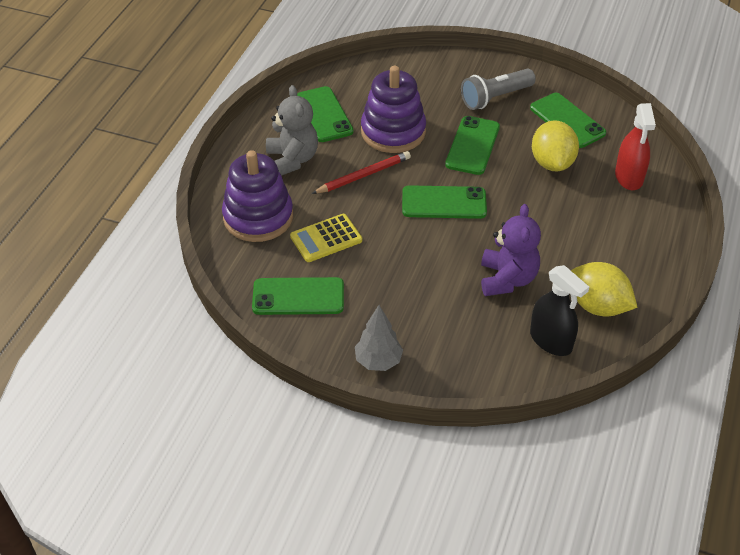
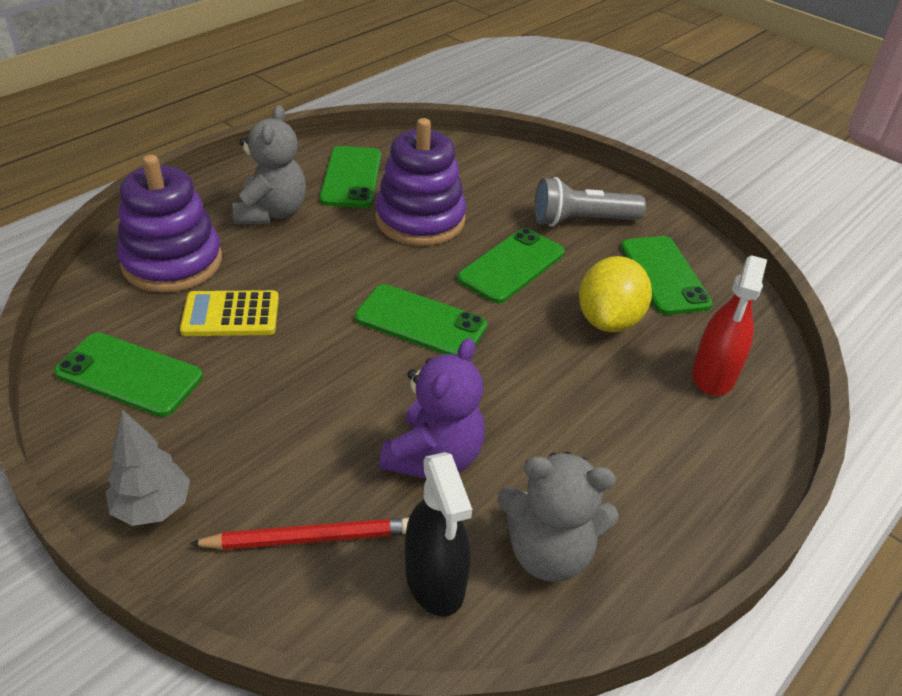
camera: 20 degrees right, 5 degrees down
red pencil [312,151,411,194] -> red pencil moved to [189,518,409,550]
yellow lemon [571,262,638,316] -> grey teddy bear [497,452,619,582]

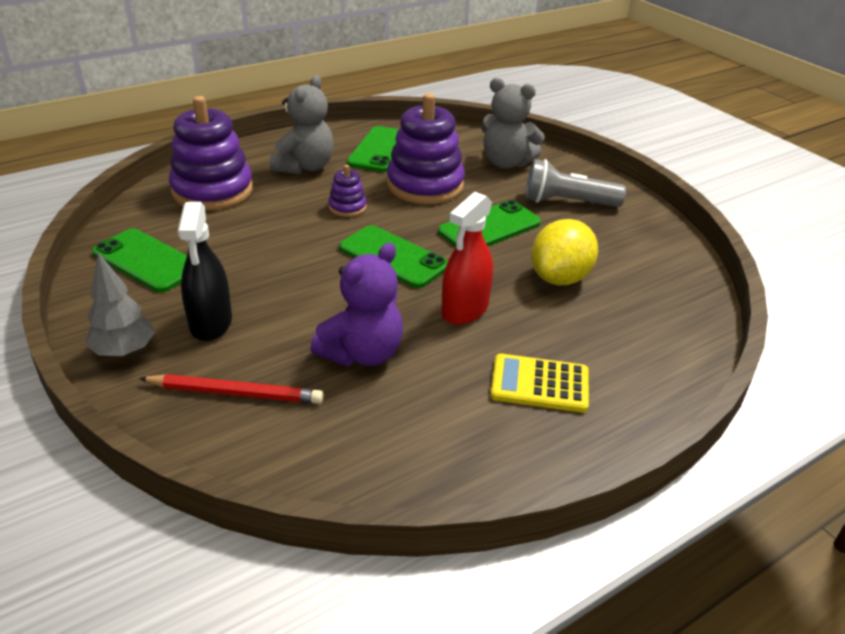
camera: 15 degrees right, 5 degrees down
yellow calculator [180,290,279,336] -> yellow calculator moved to [491,354,589,413]
black spray bottle [405,452,472,617] -> black spray bottle moved to [178,202,232,341]
grey teddy bear [497,452,619,582] -> grey teddy bear moved to [481,78,545,169]
green phone [621,236,713,315] -> none
red spray bottle [692,255,767,396] -> red spray bottle moved to [441,192,493,325]
none -> purple stacking toy [328,165,367,217]

